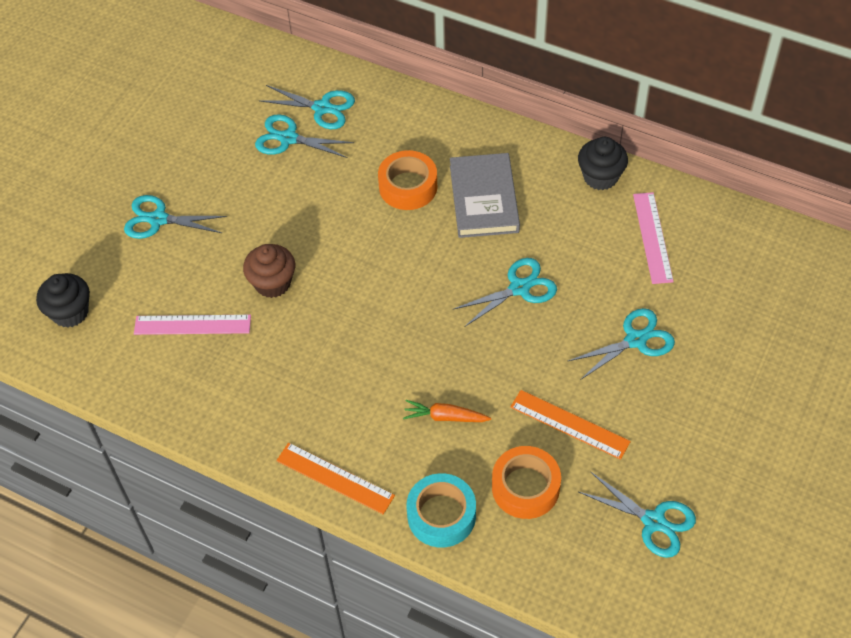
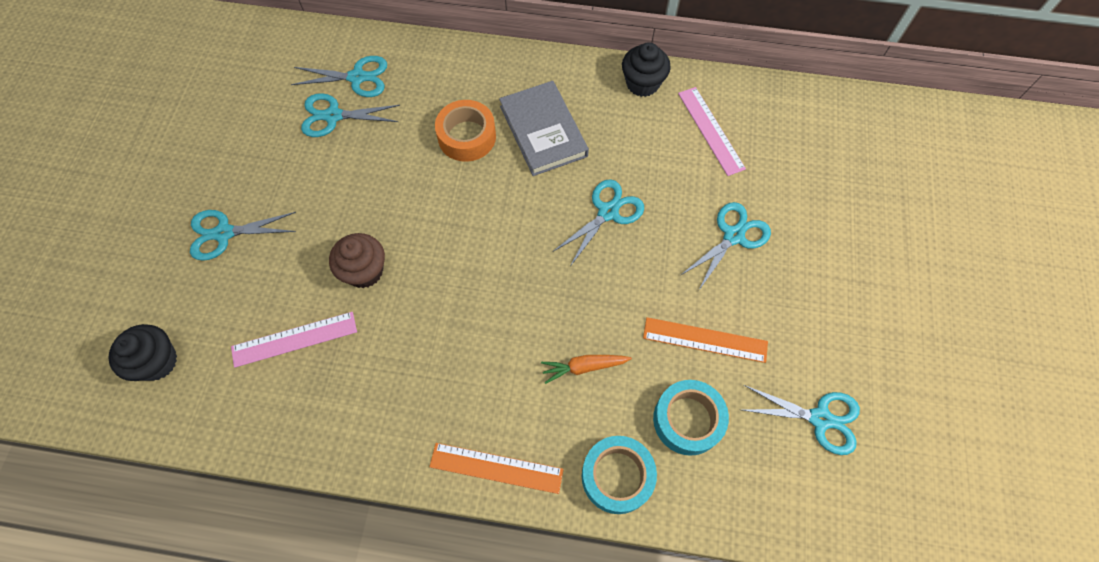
camera: 20 degrees left, 10 degrees up
orange tape [492,446,561,519] -> turquoise tape [653,380,729,456]

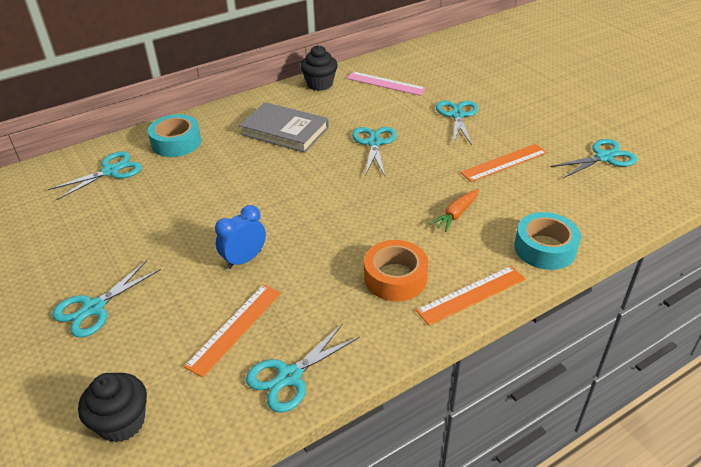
camera: 40 degrees left, 25 degrees down
pink ruler [231,312,357,368] -> orange ruler [184,284,281,377]
turquoise scissors [301,93,400,137] -> turquoise scissors moved to [246,323,360,413]
brown cupcake [329,233,385,288] -> blue clock [215,205,266,269]
orange tape [435,100,496,162] -> orange tape moved to [364,240,428,301]
turquoise tape [653,380,729,456] -> turquoise tape moved to [148,114,201,157]

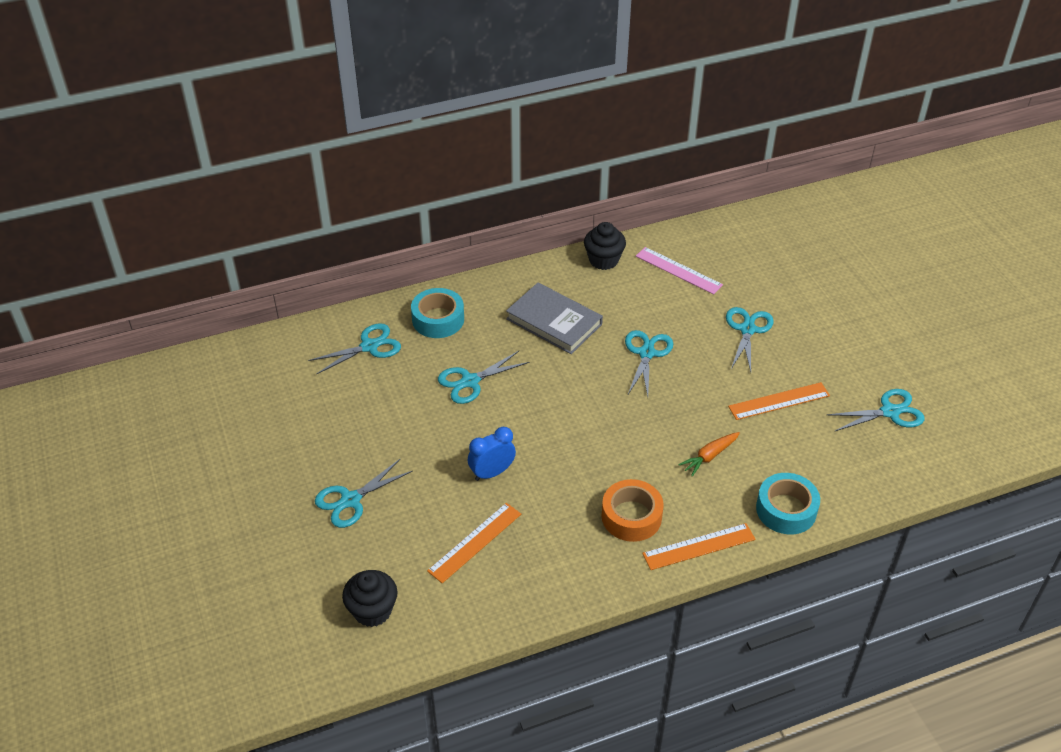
camera: 10 degrees right, 5 degrees up
turquoise scissors [246,323,360,413] -> turquoise scissors moved to [438,351,530,404]

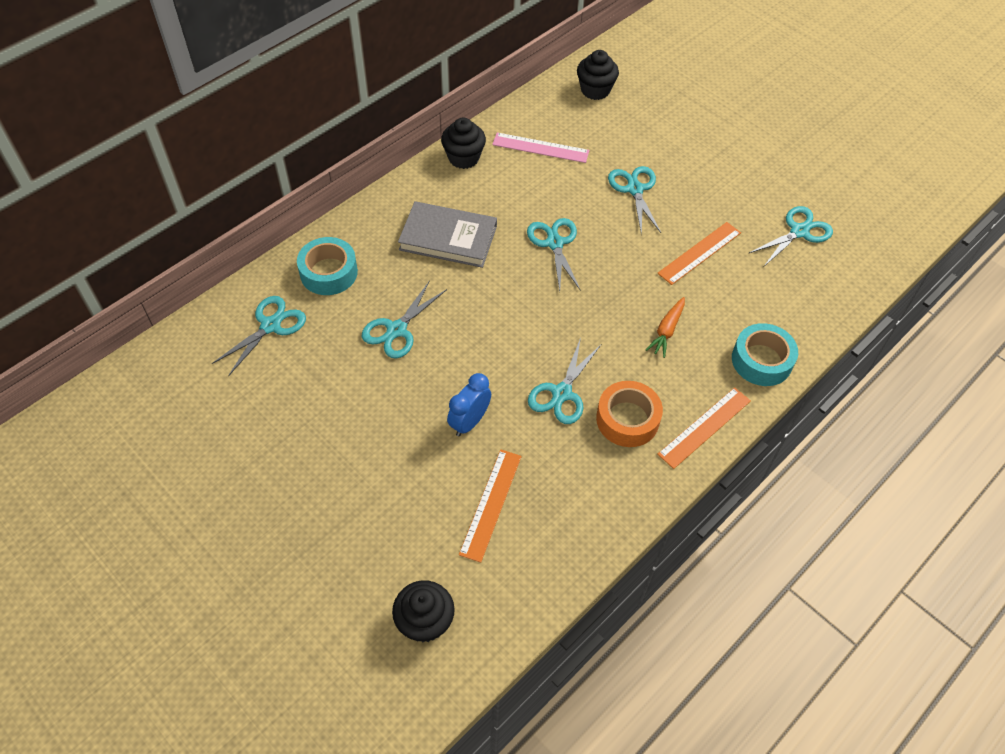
camera: 25 degrees left, 10 degrees up
turquoise scissors [315,459,413,528] -> turquoise scissors moved to [528,338,601,424]
none -> black cupcake [577,50,619,100]

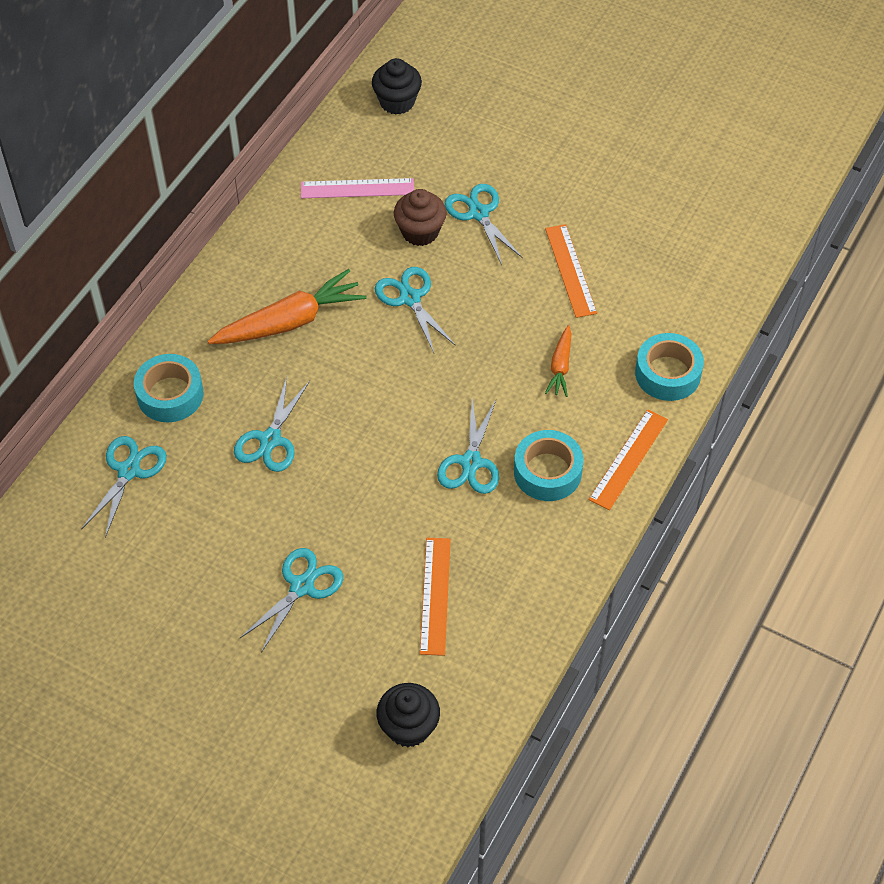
camera: 15 degrees left, 0 degrees up
grey book [398,201,497,268] -> orange carrot [208,269,367,344]
black cupcake [441,118,486,169] -> none
blue clock [447,373,491,436] -> none
orange tape [596,381,663,447] -> turquoise tape [514,430,584,501]
orange ruler [657,222,741,285] -> orange ruler turned 45 degrees counterclockwise [545,224,597,318]
turquoise scissors [749,206,833,266] -> turquoise scissors moved to [240,548,343,653]
none -> brown cupcake [394,189,447,246]

